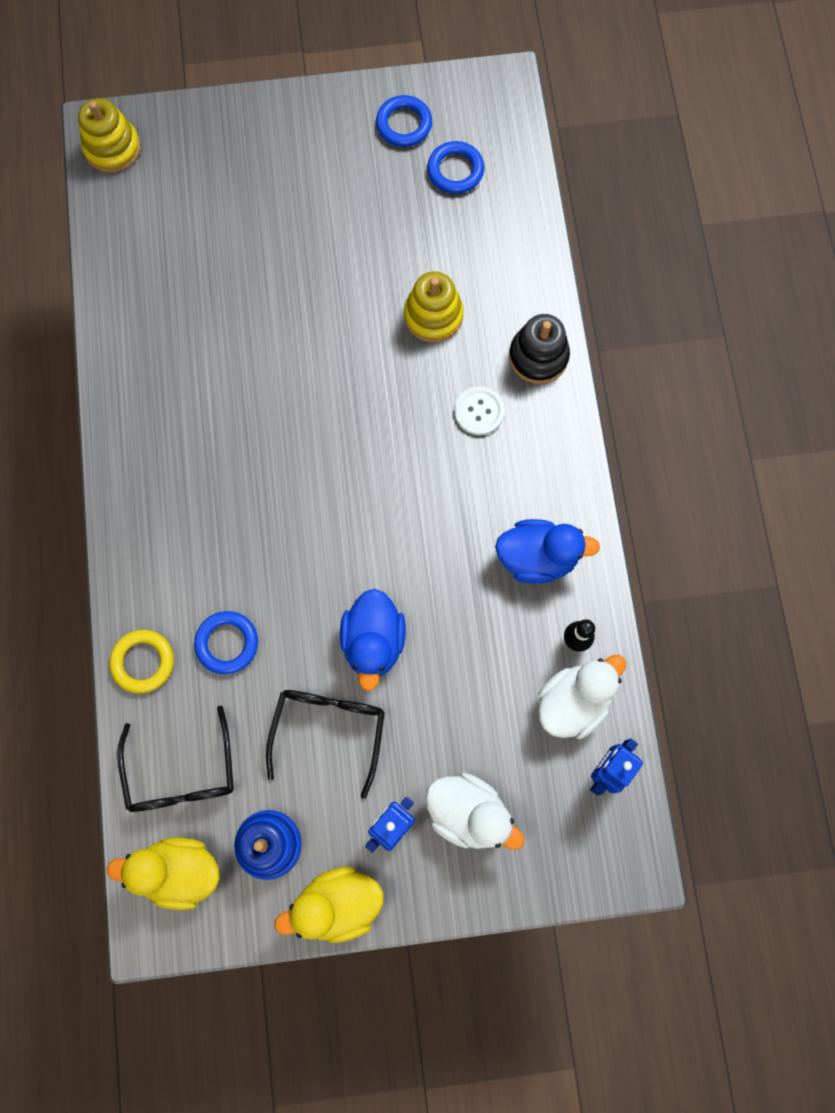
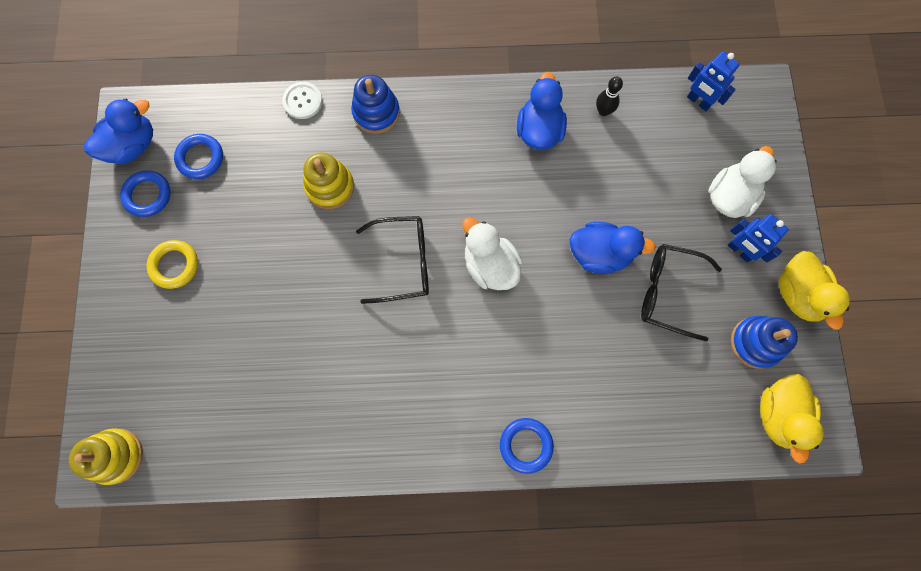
camera: 85 degrees left, 0 degrees up
yellow ring [109,630,174,693] -> yellow ring moved to [147,240,198,289]
black glasses [117,705,234,812] -> black glasses moved to [356,216,429,304]
blue ring [194,611,258,674] -> blue ring moved to [500,418,554,474]
white button [454,386,505,435] -> white button moved to [282,82,322,119]
black stacking toy [509,314,570,384] -> blue stacking toy [351,75,400,134]
white duck [538,655,626,739] -> white duck moved to [463,217,523,290]
none -> blue duck [84,98,153,165]

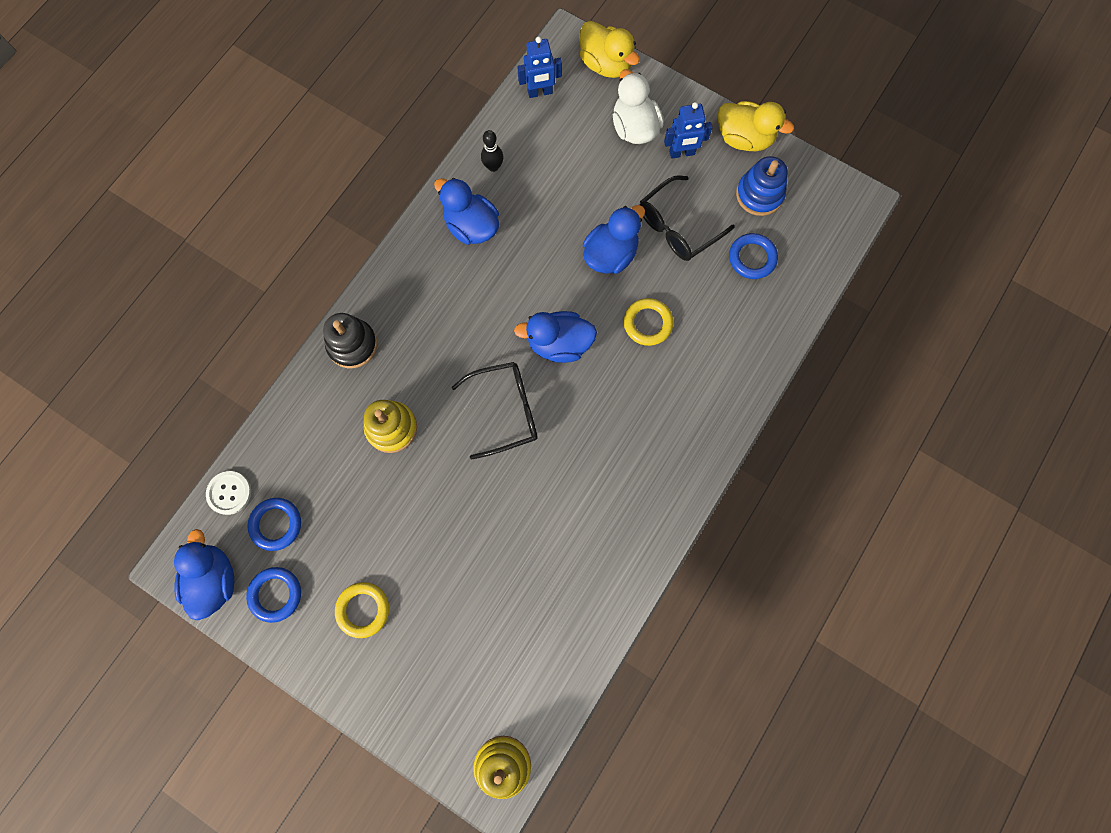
camera: 55 degrees left, 0 degrees up
white button [282,82,322,119] -> white button moved to [206,471,251,515]
blue stacking toy [351,75,400,134] -> black stacking toy [323,313,377,368]
black glasses [356,216,429,304] -> black glasses turned 45 degrees clockwise [452,362,538,460]
white duck [463,217,523,290] -> blue duck [514,311,597,363]
blue ring [500,418,554,474] -> blue ring moved to [729,233,778,279]
yellow duck [760,374,824,464] -> yellow duck moved to [579,21,640,78]
none -> yellow ring [624,298,674,346]

